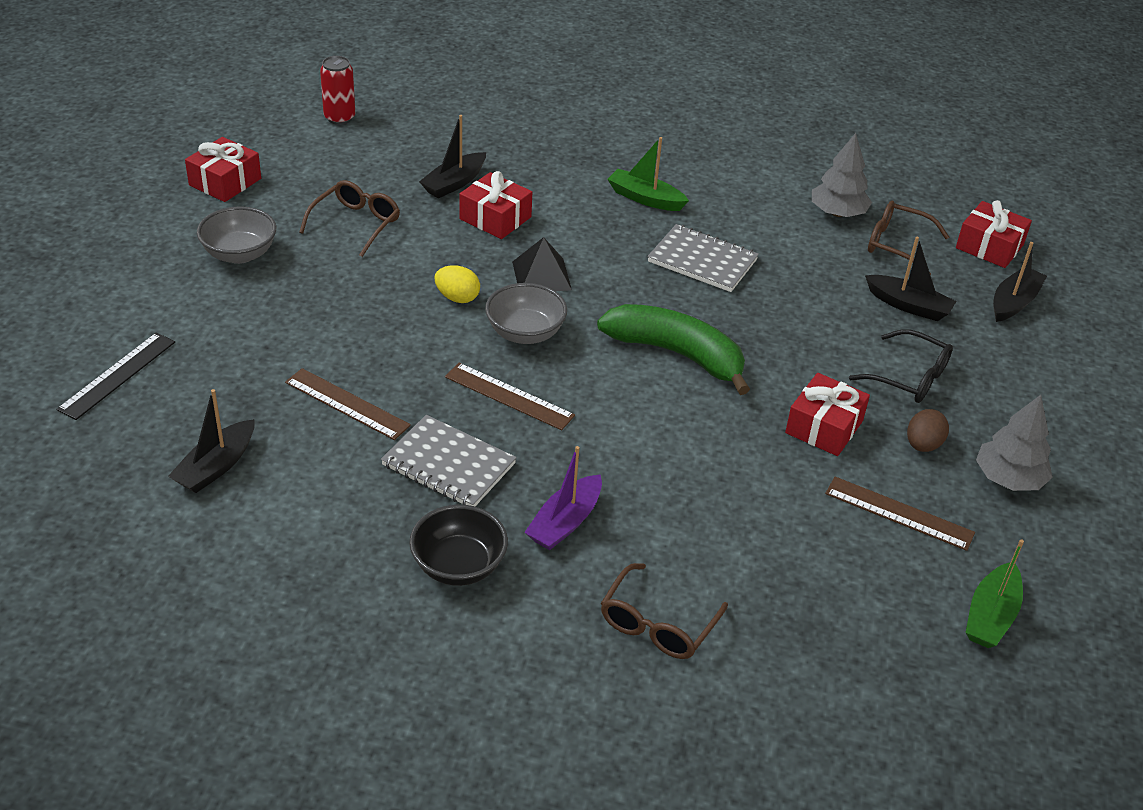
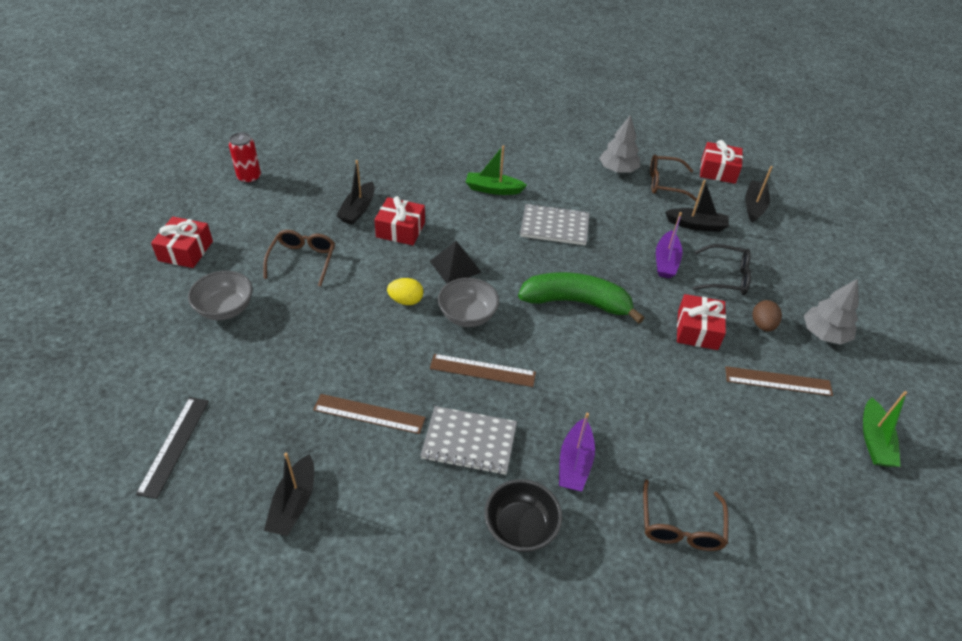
camera: 20 degrees left, 5 degrees up
none -> purple boat [656,212,683,278]

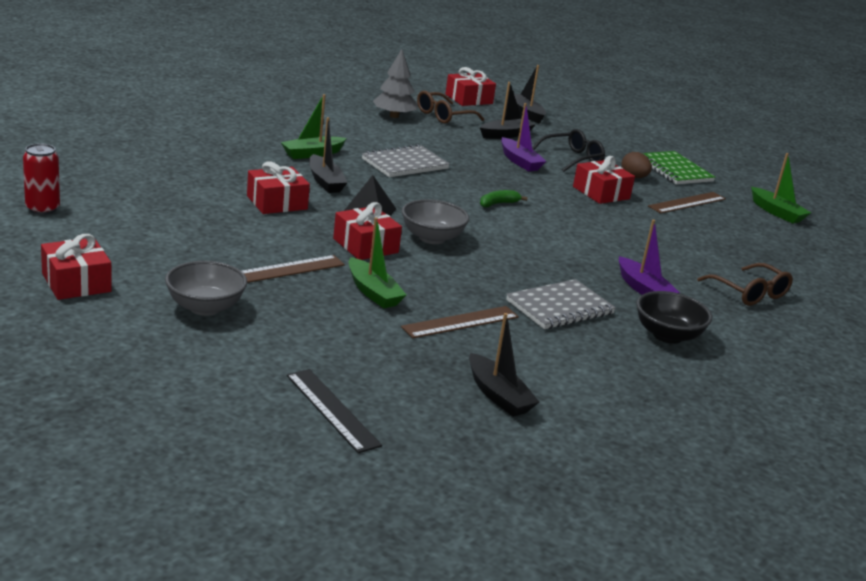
camera: 45 degrees left, 20 degrees down
brown glasses [263,230,335,286] -> none
black boat [337,160,375,225] -> black boat moved to [309,117,348,193]
yellow egg [387,278,423,305] -> red gift [333,202,402,260]
brown ruler [430,354,536,387] -> brown ruler moved to [241,255,345,283]
green banana [518,272,644,324] -> green banana [480,190,528,207], size x0.42
grey tree [804,279,859,345] -> green notebook [642,151,715,184]
none -> green boat [349,217,406,308]

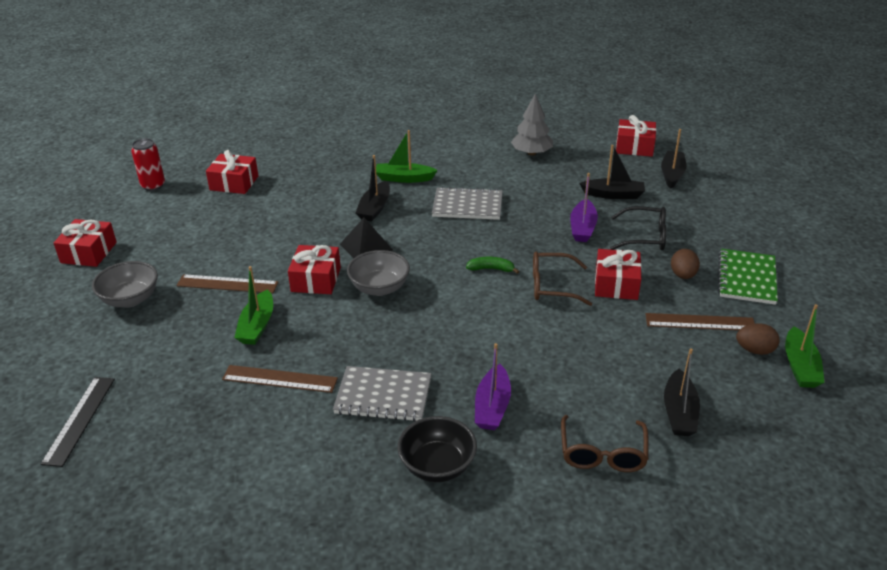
camera: 45 degrees right, 10 degrees up
red gift [247,161,310,214] -> red gift moved to [206,150,258,194]
brown glasses [417,91,484,124] -> brown glasses moved to [533,252,592,306]
black boat [469,313,539,417] -> black boat moved to [664,348,700,436]
none -> brown egg [736,323,780,355]

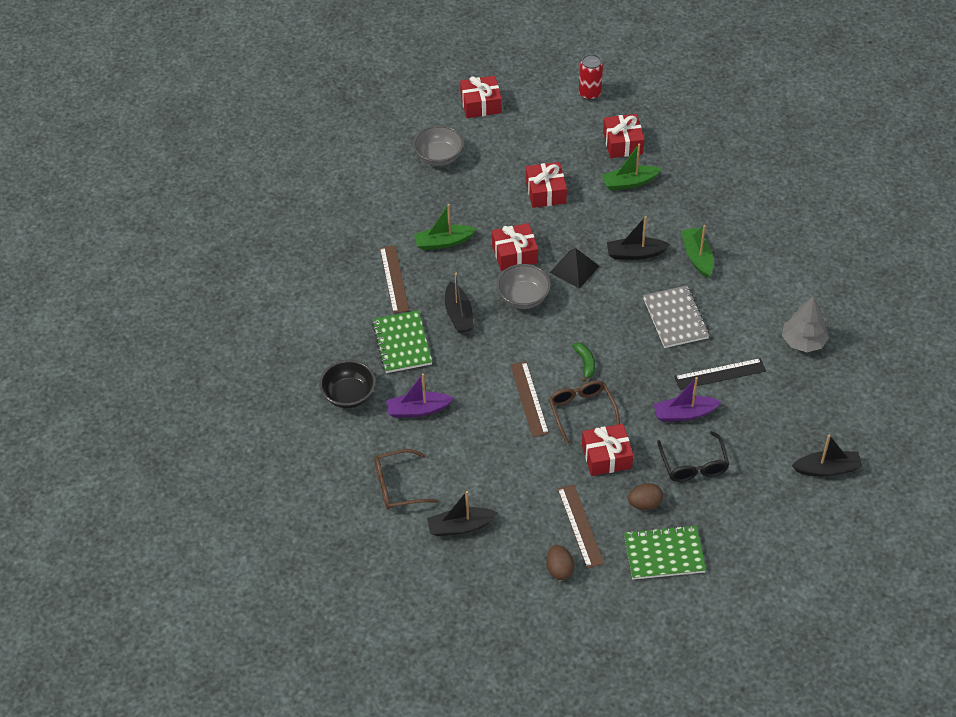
camera: 70 degrees right, 15 degrees up
black ruler [41,377,115,467] -> black ruler moved to [674,358,766,390]
brown ruler [176,274,278,293] -> brown ruler moved to [510,362,549,437]
grey notebook [333,366,431,422] -> green notebook [372,310,432,373]
black boat [579,145,645,199] -> black boat moved to [445,273,474,333]
red gift [616,115,656,157] -> red gift moved to [526,162,567,208]
green boat [785,304,824,388] -> green boat moved to [602,144,662,191]

